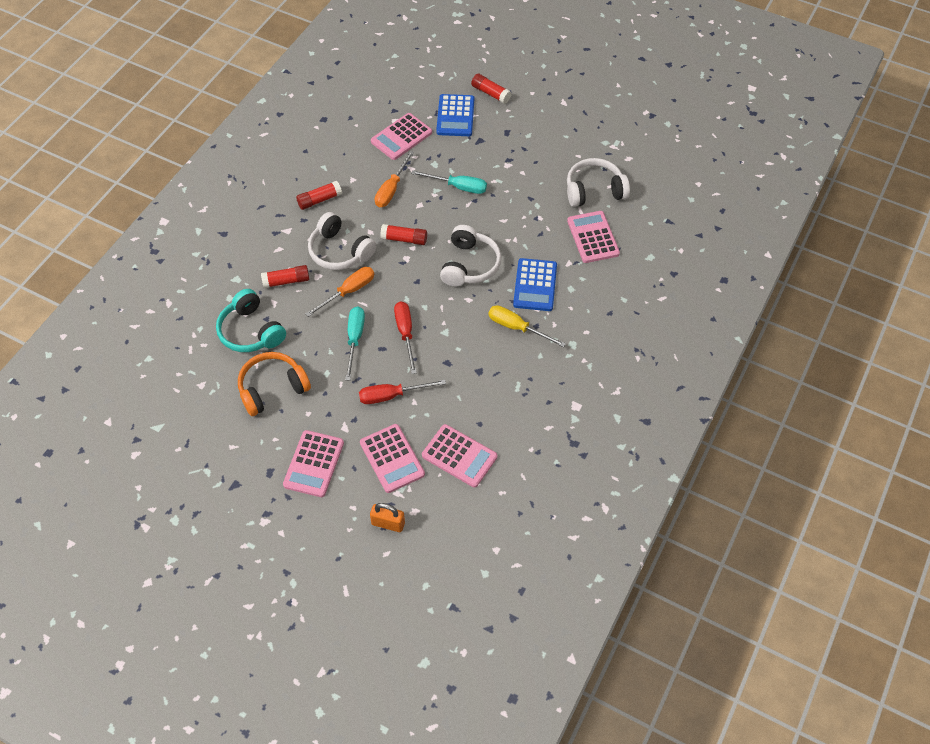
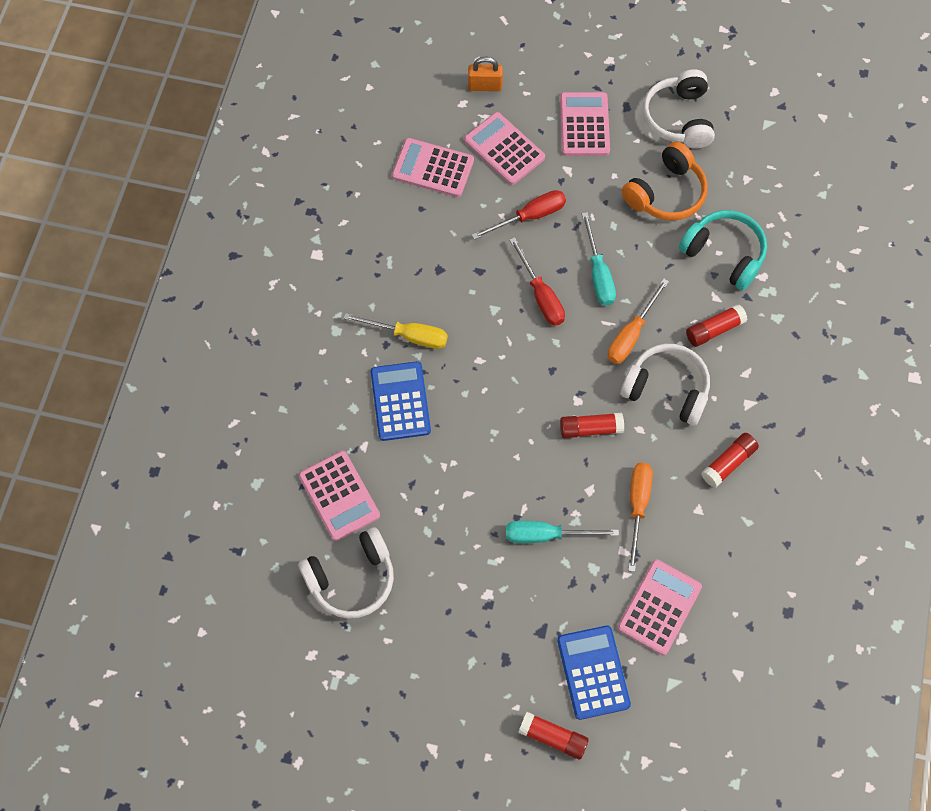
camera: 165 degrees right, 10 degrees up
white headphones [440,225,501,287] -> white headphones moved to [643,69,715,149]

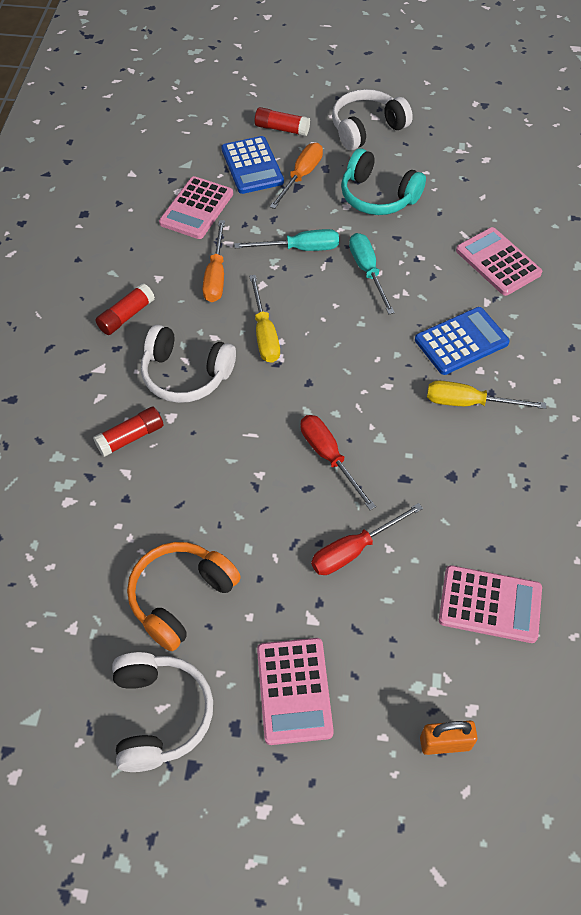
camera: 175 degrees right, 10 degrees down
white headphones [298,527,394,619] -> white headphones moved to [332,89,413,150]
blue calculator [371,361,431,441] -> blue calculator turned 105 degrees counterclockwise [415,307,510,375]
pink calculator [464,112,545,185] -> none
red glue stick [560,413,624,438] -> yellow screwdriver [249,275,280,363]
turquoise screwdriver [582,212,616,306] -> turquoise screwdriver moved to [349,233,395,314]
orange screwdriver [608,279,669,364] -> orange screwdriver moved to [270,143,323,209]
turquoise headphones [679,210,767,291] -> turquoise headphones moved to [341,148,426,215]

